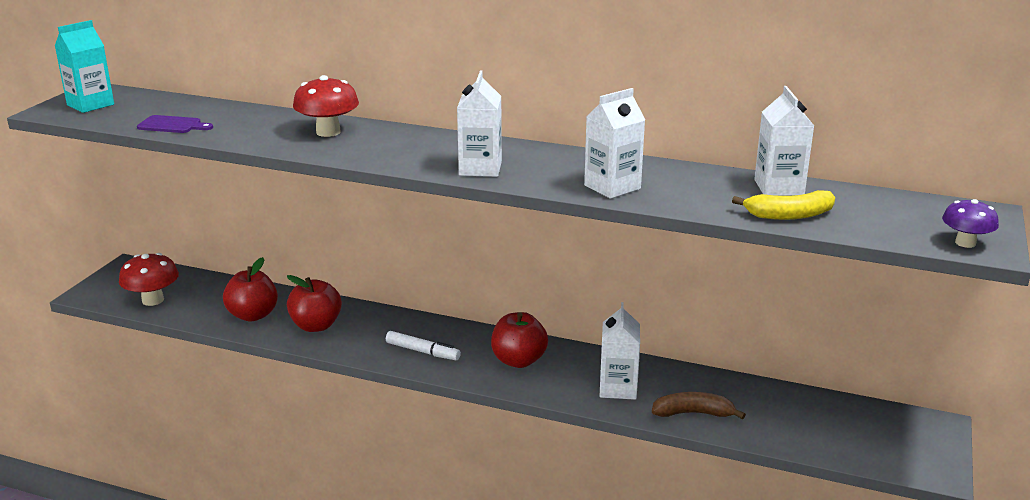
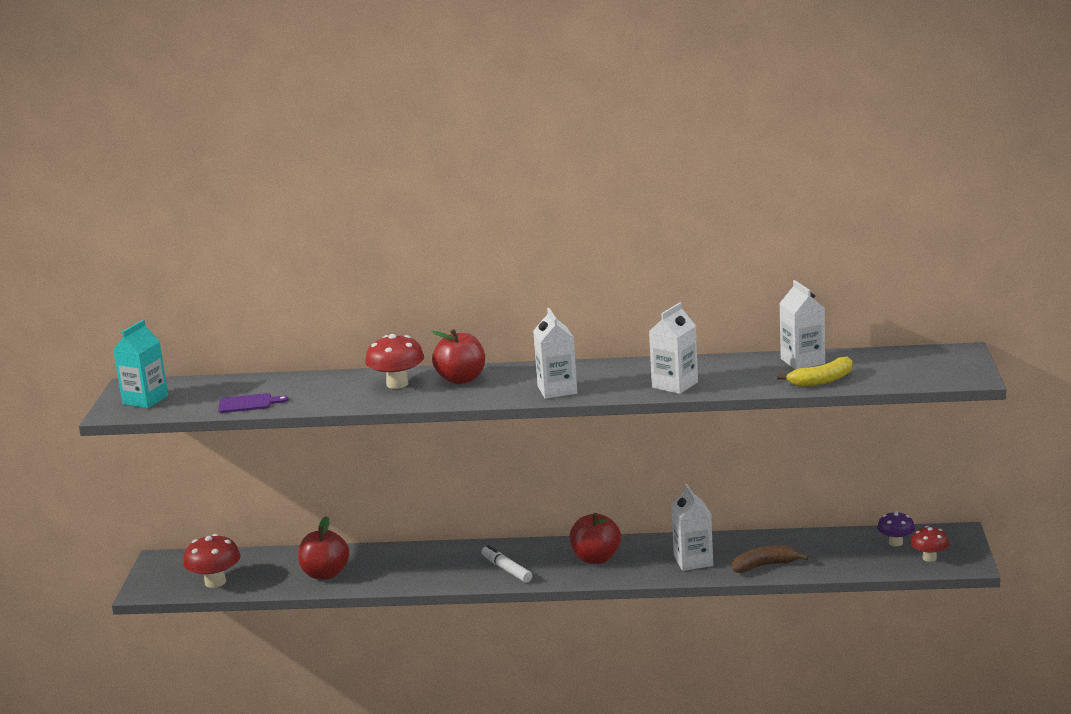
camera: 15 degrees left, 5 degrees down
red apple [287,275,342,332] -> red apple moved to [432,329,485,384]
white marker [386,331,461,360] -> white marker turned 135 degrees counterclockwise [481,545,532,583]
purple mushroom [942,199,999,248] -> purple mushroom moved to [877,511,915,546]
none -> red mushroom [911,526,949,562]

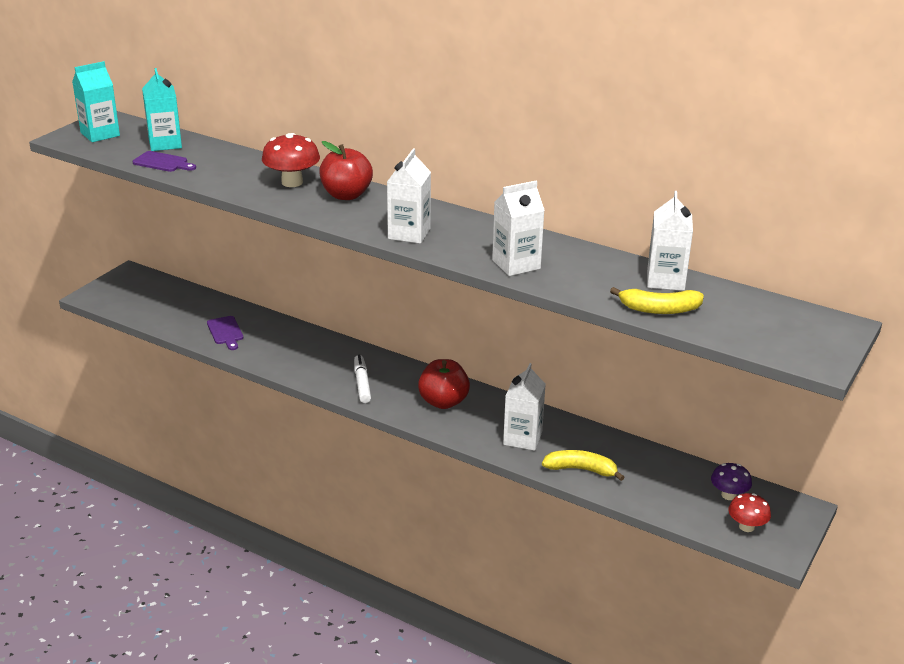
camera: 25 degrees right, 10 degrees up
red mushroom [183,534,241,588] -> none
red apple [298,516,350,580] -> purple cutting board [207,316,243,350]
brown banana [732,545,809,573] -> yellow banana [542,450,625,481]
none -> turquoise carton [142,68,182,151]

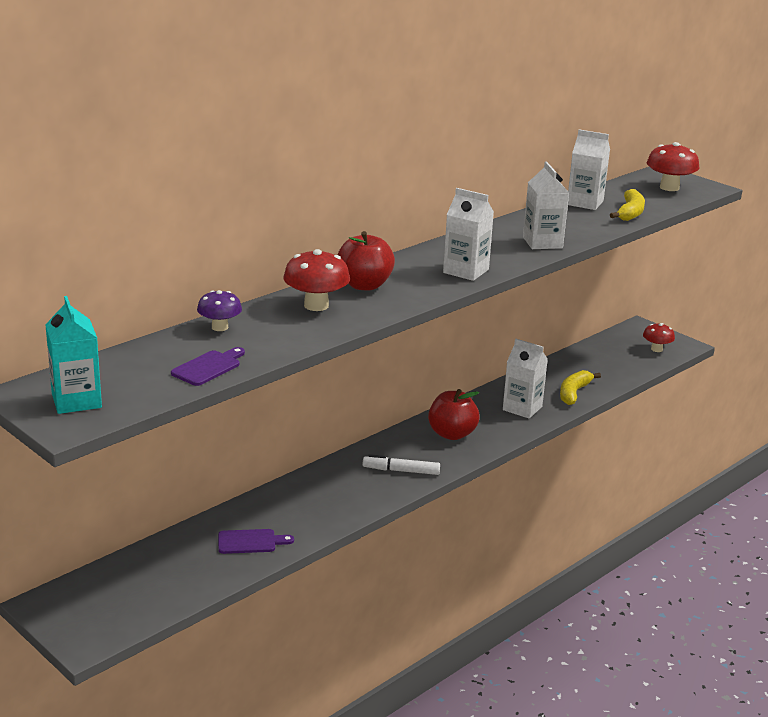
camera: 75 degrees left, 5 degrees down
turquoise carton [142,68,182,151] -> none
purple mushroom [711,463,752,500] -> purple mushroom moved to [197,290,242,331]
none -> red mushroom [647,142,699,191]

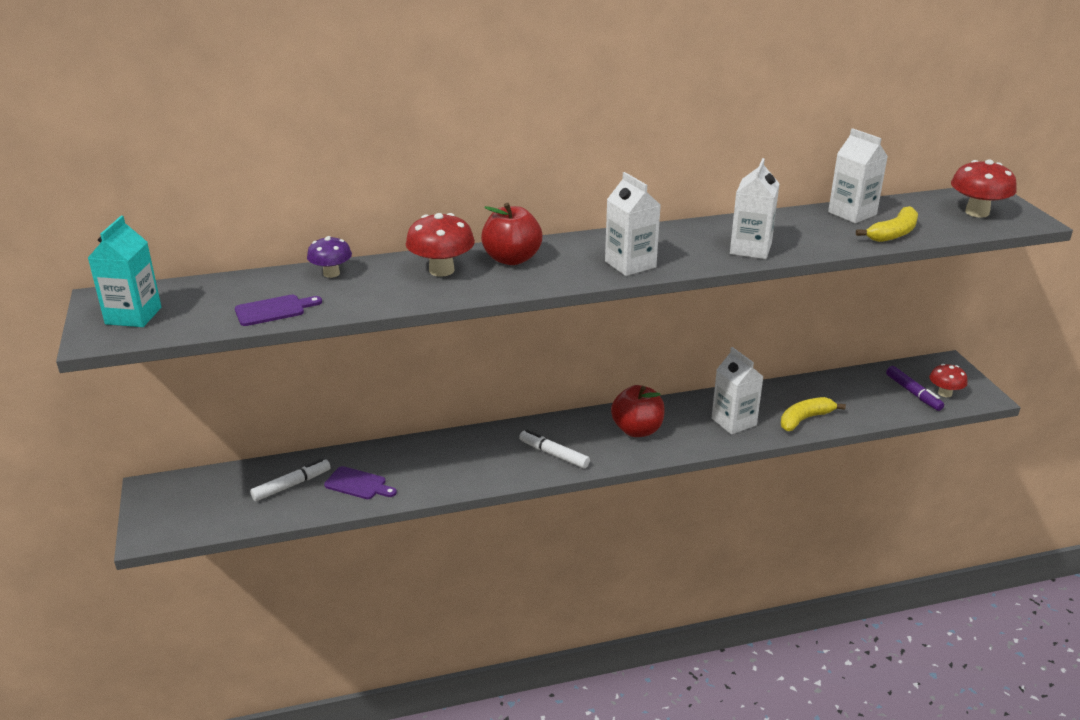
camera: 30 degrees right, 5 degrees up
none -> white marker [250,459,330,501]
none -> purple marker [886,366,944,411]

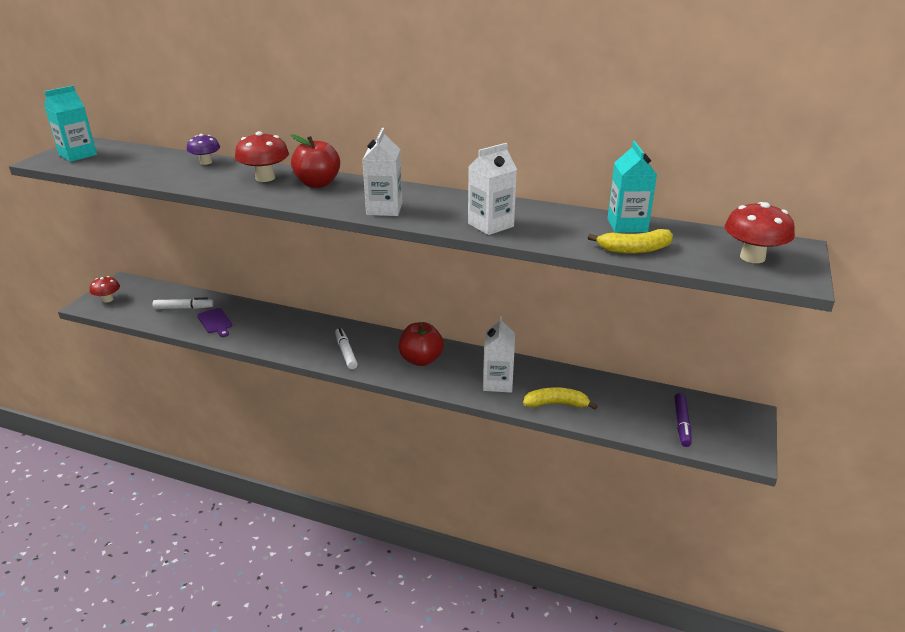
camera: 35 degrees right, 0 degrees up
purple cutting board [235,295,322,326] -> none
white carton [828,128,888,223] -> turquoise carton [607,141,657,233]
red mushroom [930,364,968,397] -> red mushroom moved to [90,276,120,303]

